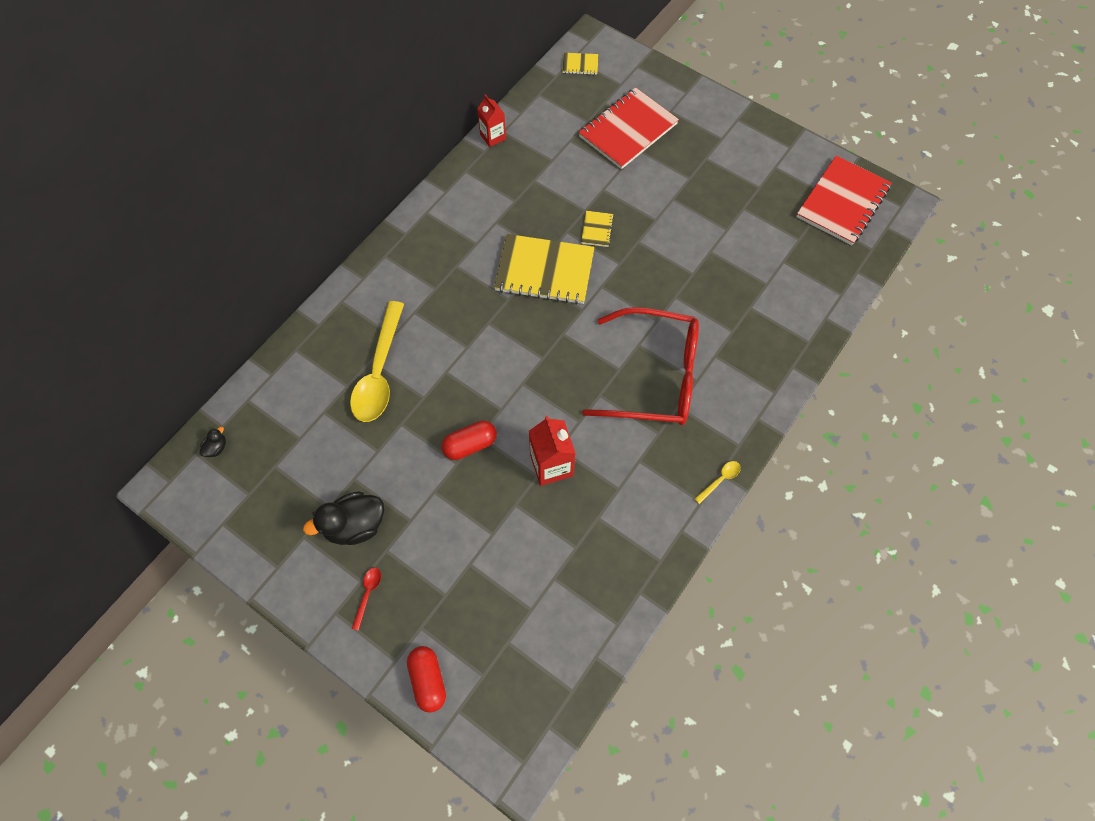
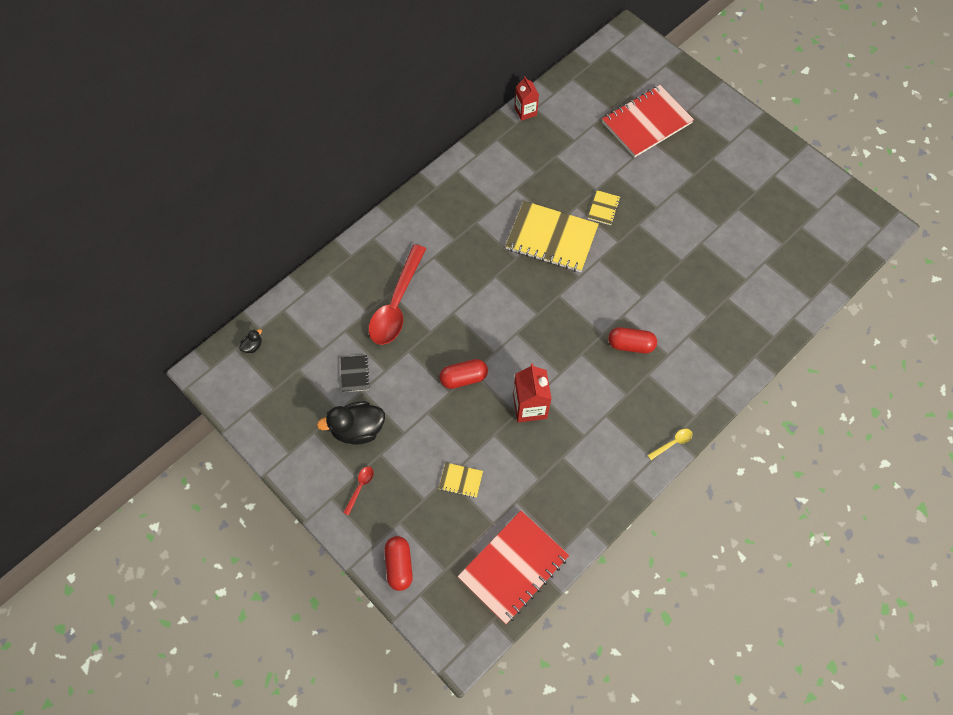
camera: 10 degrees right, 0 degrees up
yellow spoon [350,301,404,422] -> red spoon [369,244,426,345]
yellow notebook [562,53,598,75] -> yellow notebook moved to [439,462,483,498]
red glasses [582,307,699,425] -> red capsule [608,327,657,353]
red notebook [796,155,892,245] -> red notebook moved to [458,511,569,624]
none -> black notebook [341,355,370,392]

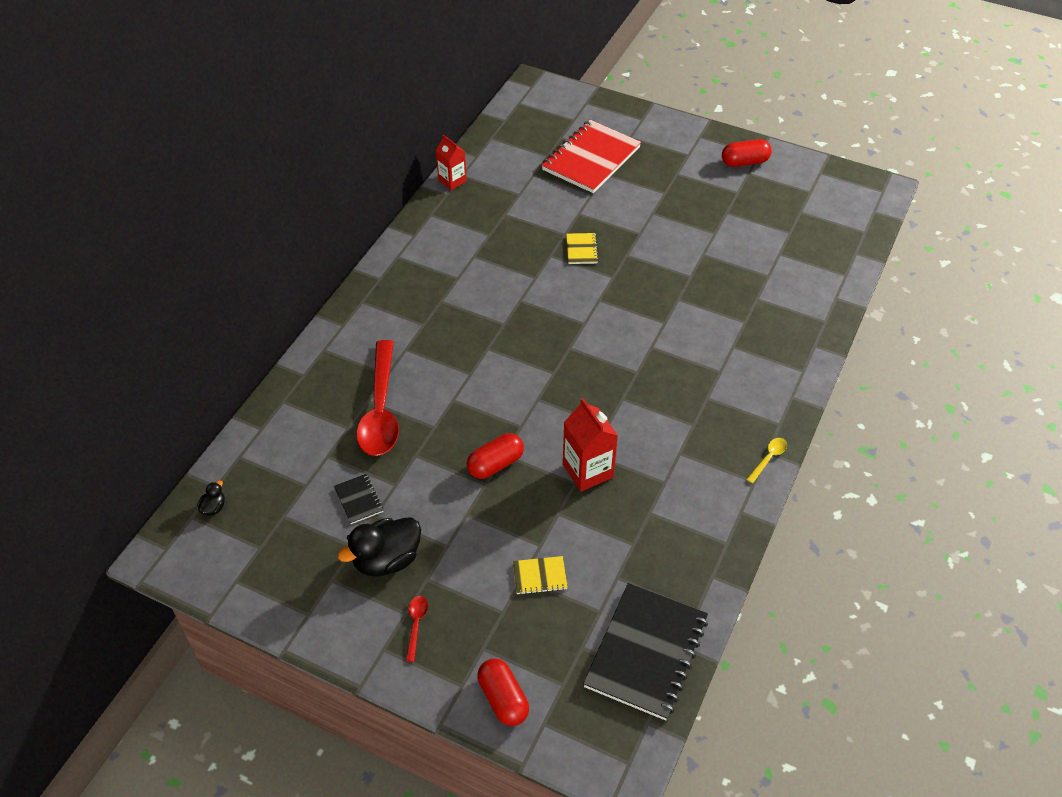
camera: 20 degrees left, 15 degrees down
red notebook [458,511,569,624] -> black notebook [583,583,708,721]
yellow notebook [505,201,599,272] -> none
red capsule [608,327,657,353] -> red capsule moved to [722,139,772,167]

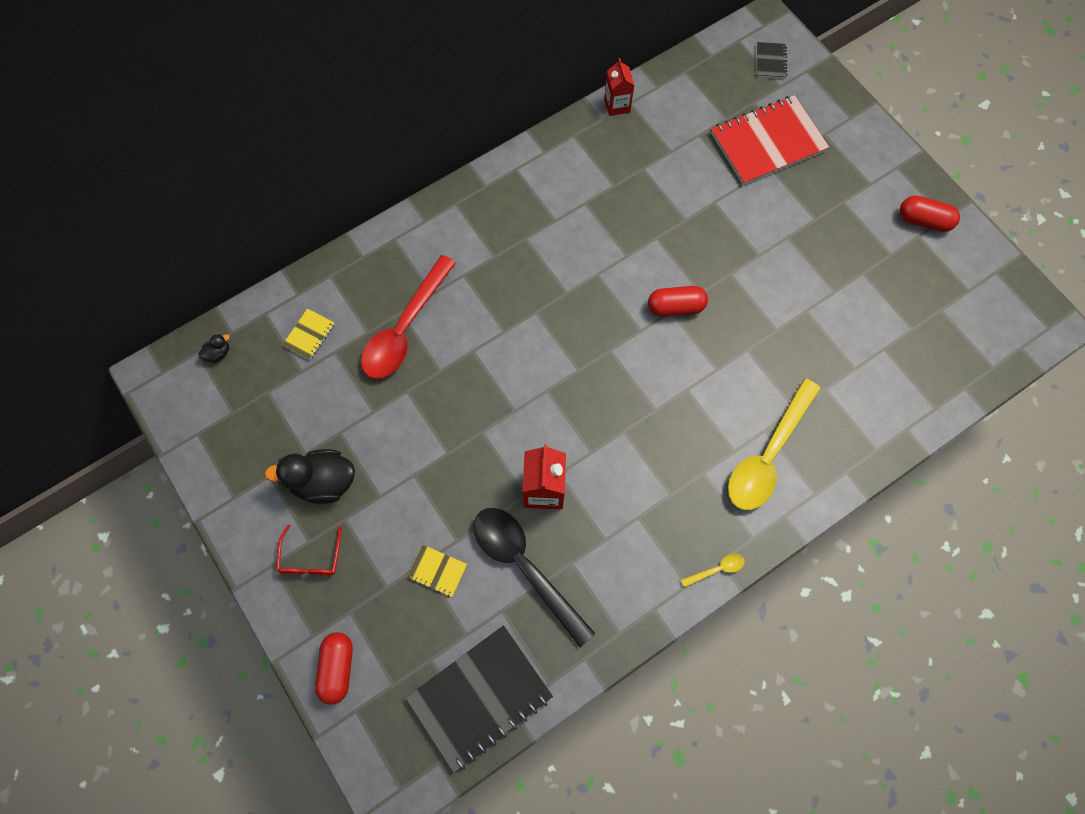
camera: 30 degrees right, 20 degrees up
black notebook [334,474,383,524] -> black notebook moved to [757,42,787,79]
red spoon [406,596,428,662] -> red glasses [276,525,342,576]
red capsule [467,433,524,479] -> red capsule moved to [648,286,708,317]
yellow notebook [566,233,599,264] -> yellow notebook moved to [282,308,335,360]
none -> black spoon [474,508,595,647]
none -> yellow spoon [728,379,821,510]

